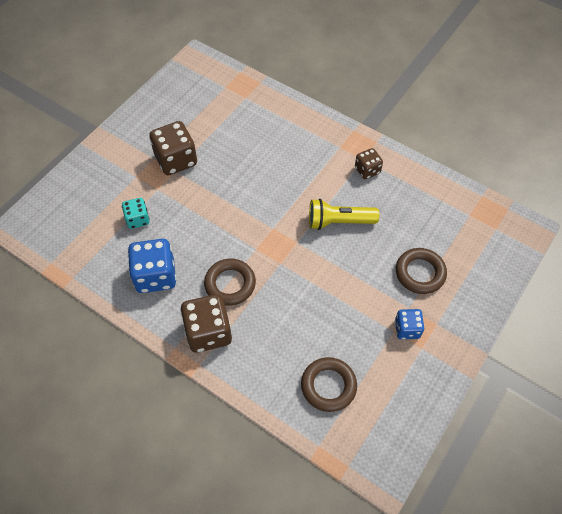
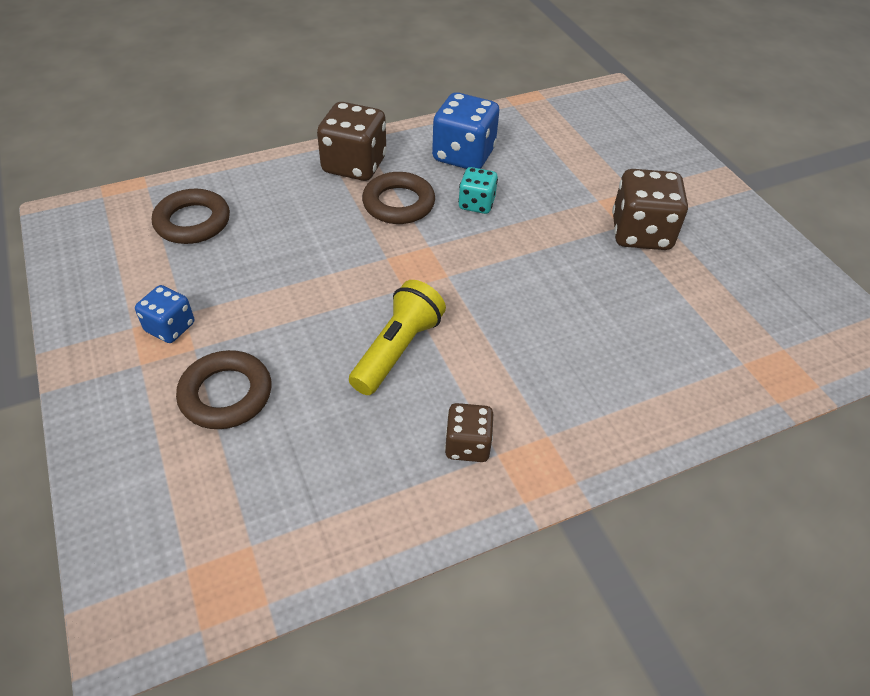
camera: 120 degrees right, 10 degrees down
turquoise dice [122,198,150,229] -> turquoise dice moved to [458,167,498,214]

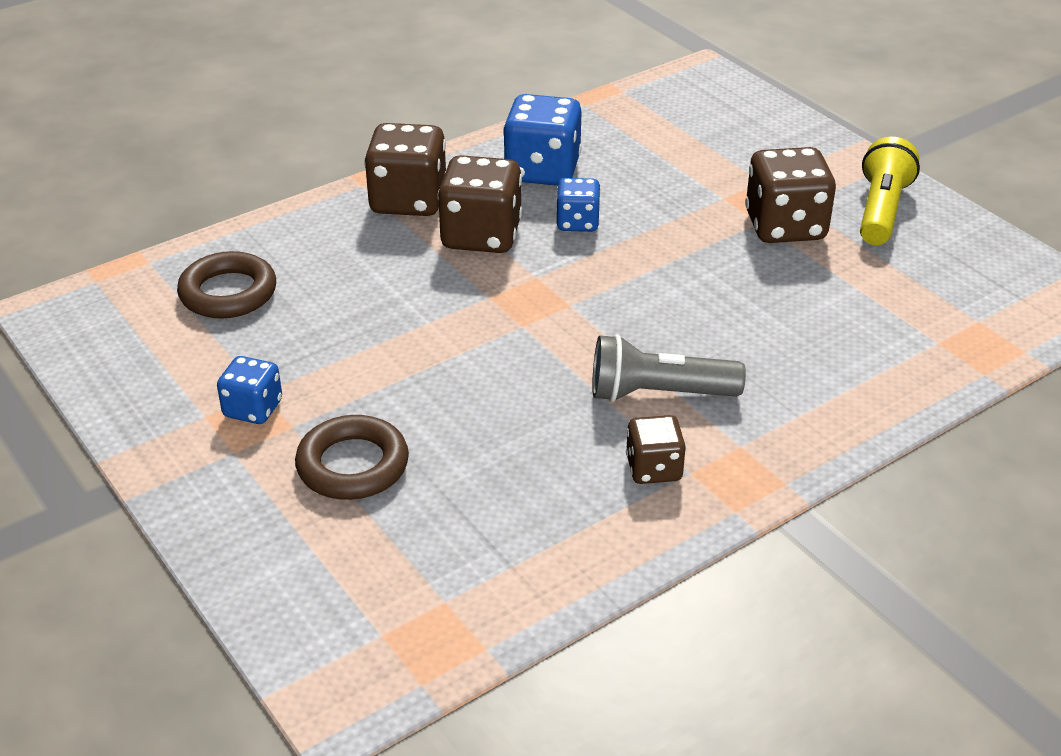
camera: 10 degrees left, 10 degrees down
yellow flashlight [349,280,446,395] -> yellow flashlight moved to [860,137,920,245]
brown ring [362,172,435,224] -> brown dice [437,155,522,253]
turquoise dice [458,167,498,214] -> blue dice [556,178,601,232]
none -> grey flashlight [592,334,746,402]

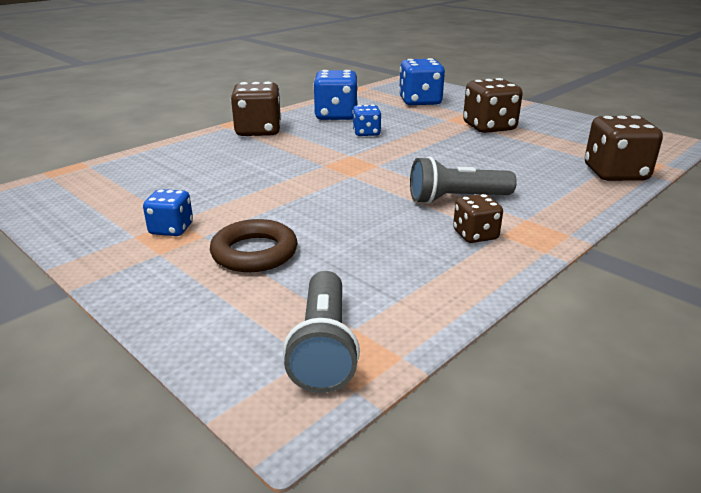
camera: 10 degrees left, 10 degrees down
brown ring [177,251,276,318] -> none
brown dice [437,155,522,253] -> brown dice moved to [585,115,663,181]
yellow flashlight [860,137,920,245] -> none
none -> grey flashlight [283,271,360,393]
none -> blue dice [399,58,445,105]

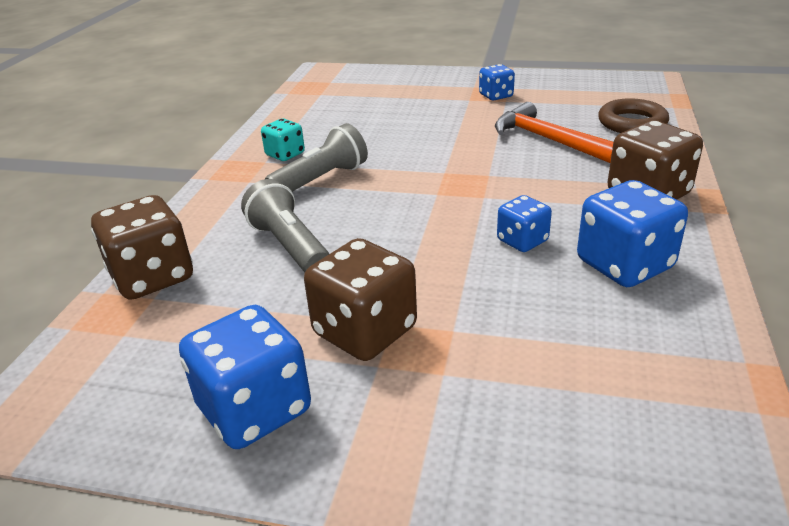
camera: 150 degrees right, 5 degrees up
brown ring [210,219,298,272] -> brown ring moved to [598,98,669,133]
grey flashlight [283,271,360,393] -> grey flashlight moved to [241,179,329,272]
blue dice [399,58,445,105] -> blue dice moved to [179,305,311,449]
brown dice [453,194,503,243] -> turquoise dice [261,119,305,161]
none -> orange hammer [495,102,613,163]

